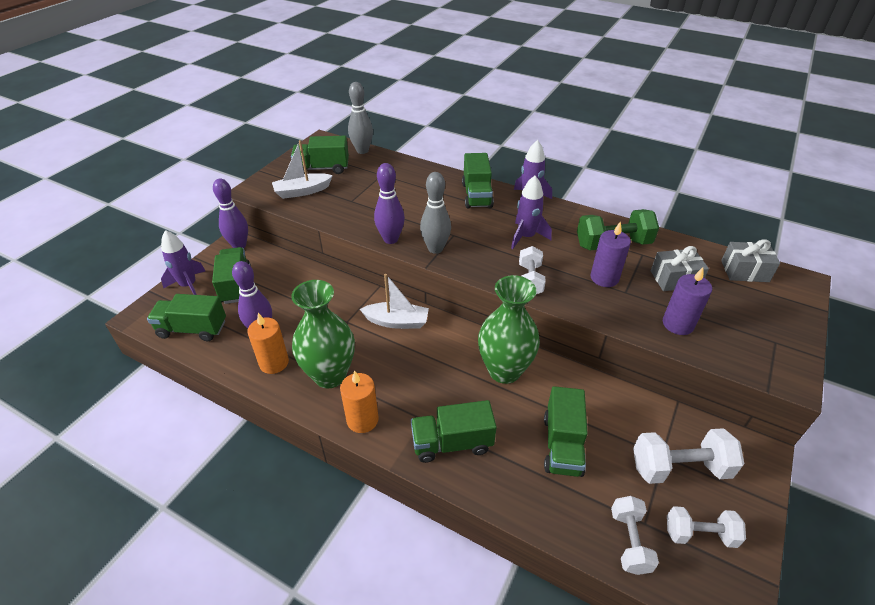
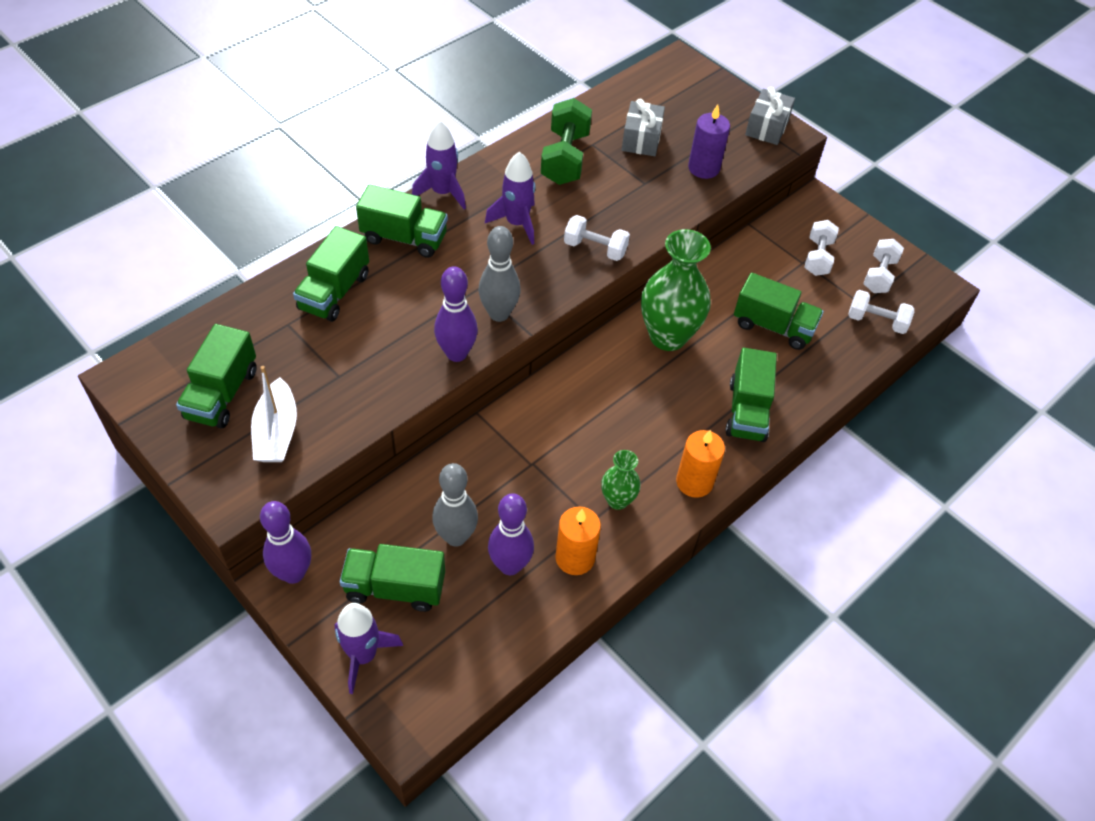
camera: 75 degrees left, 10 degrees up
green truck [147,294,226,341] -> green truck moved to [293,226,369,322]
green vase [291,280,355,388] -> green vase [601,450,641,510], size x0.51
grey bowling pin [348,82,373,154] -> grey bowling pin moved to [432,463,478,547]
white boat [360,274,429,329] -> none
purple candle [591,221,631,287] -> none
white dumbbell [633,428,744,484] -> white dumbbell [804,220,839,276], size x0.66
grey gift [721,239,780,282] -> grey gift moved to [745,87,795,145]

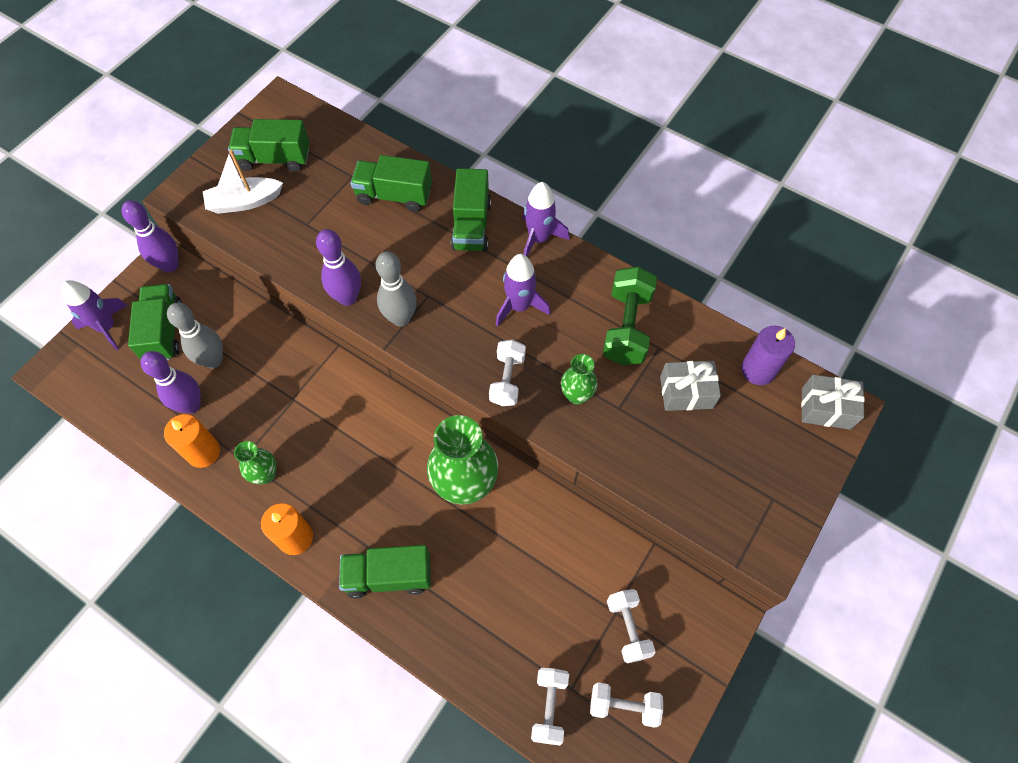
camera: 80 degrees right, 10 degrees up
green dumbbell [541,98,592,185] -> green dumbbell turned 75 degrees counterclockwise [603,266,657,365]
purple candle [688,104,730,179] -> purple candle moved to [741,326,795,385]
green truck [734,273,824,350] -> none
grey gift [745,87,795,145] -> grey gift moved to [801,374,865,430]
white dumbbell [804,220,839,276] -> white dumbbell turned 75 degrees clockwise [607,589,656,664]
none -> green vase [561,354,598,404]

